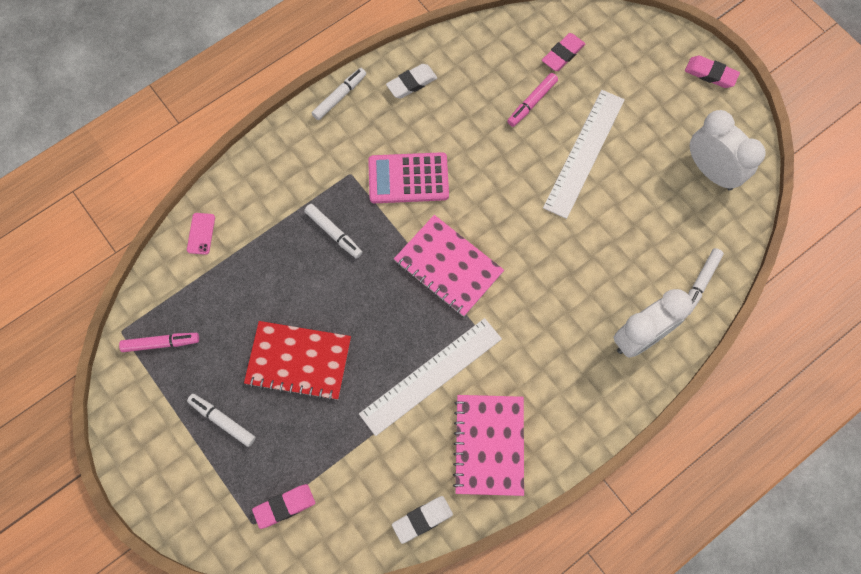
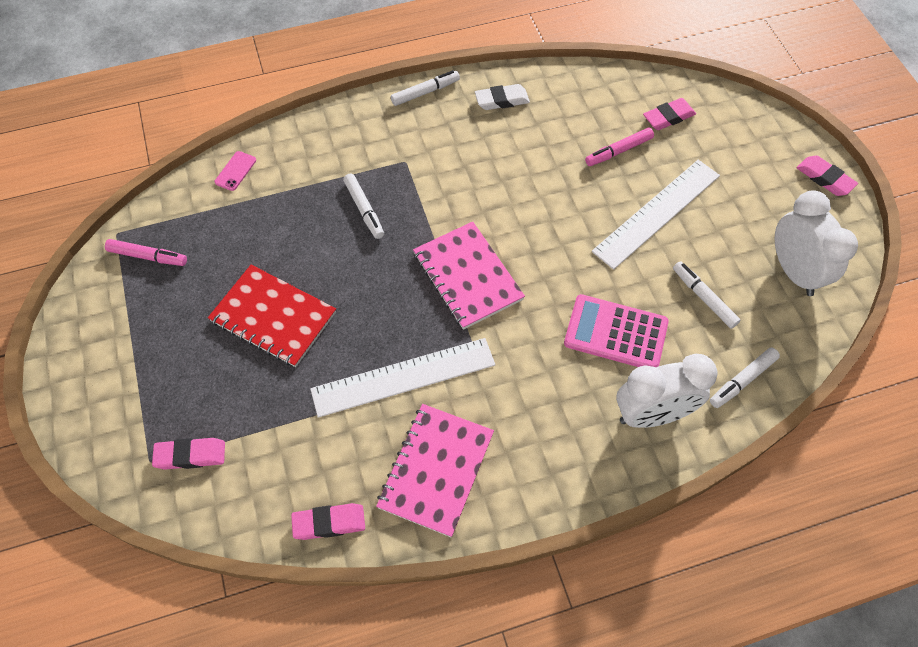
camera: 20 degrees right, 10 degrees down
white marker [187,394,256,447] -> white marker moved to [673,261,740,329]
pink calculator [368,152,449,203] -> pink calculator moved to [564,294,669,367]
white eraser [392,496,453,544] -> pink eraser [291,503,365,540]

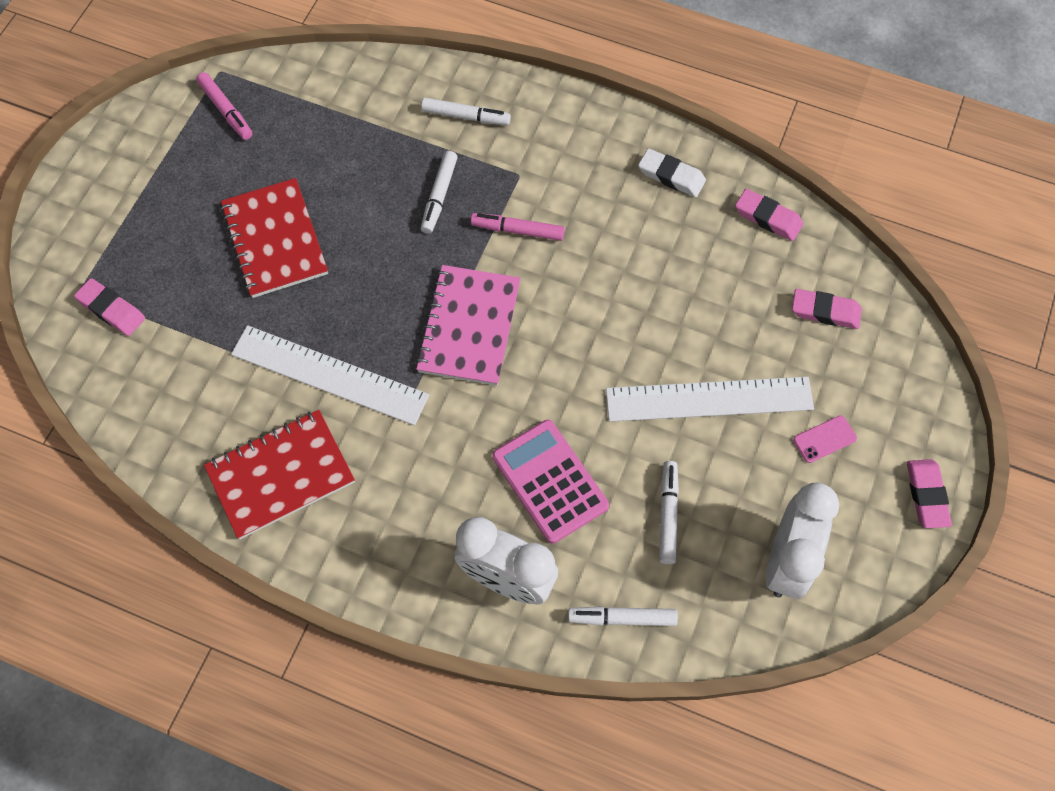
camera: 40 degrees right, 5 degrees up
pink phone [215,151,256,191] -> pink phone moved to [793,415,857,463]
pink eraser [291,503,365,540] -> pink eraser moved to [735,189,803,241]
pink notebook [376,404,494,537] -> red notebook [204,410,355,539]
white marker [391,70,460,106] -> white marker moved to [421,98,511,125]
pink marker [585,127,654,166] -> pink marker moved to [471,213,565,241]

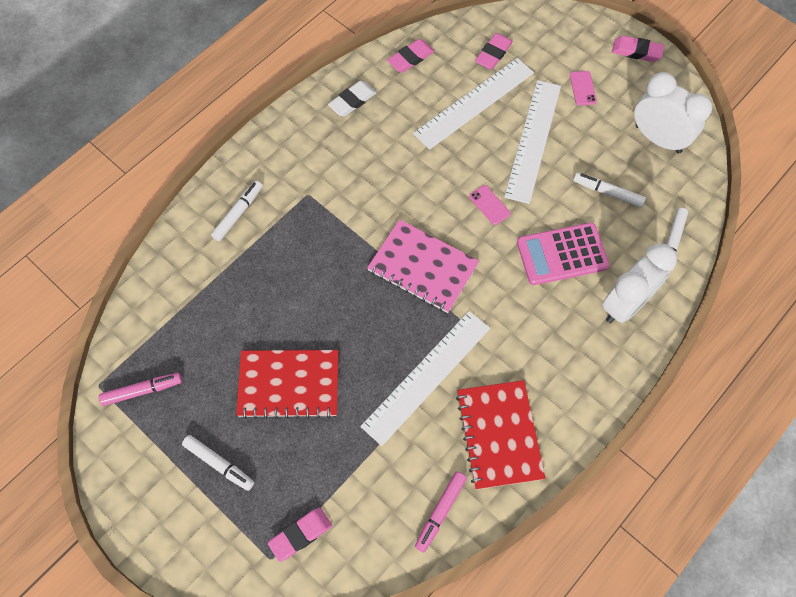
camera: 70 degrees left, 0 degrees up
white marker [421,151,458,234] -> white marker moved to [182,435,254,491]
pink marker [471,213,565,241] -> pink marker moved to [415,471,467,552]
none -> white ruler [413,58,534,150]
none -> pink phone [469,185,510,225]

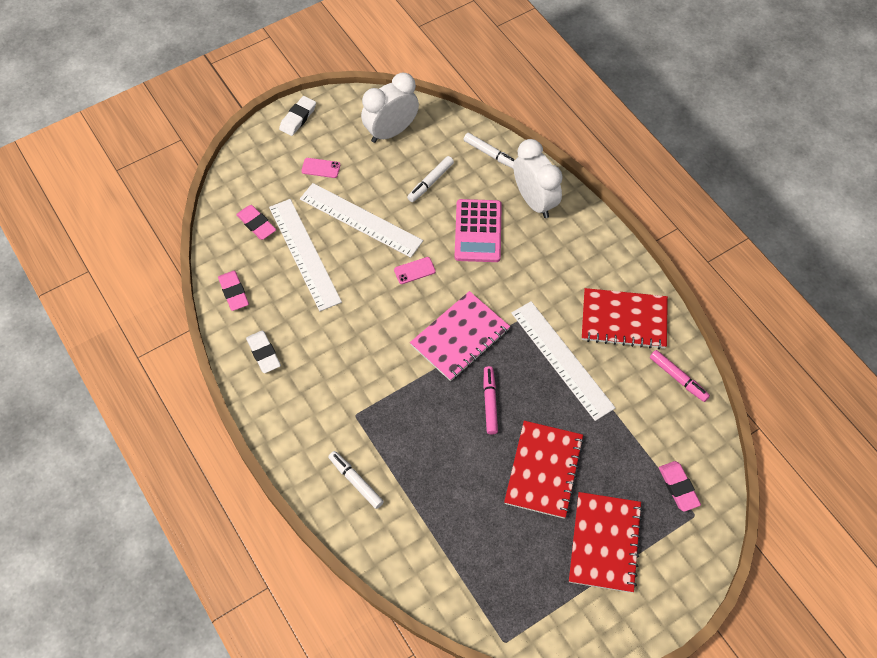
camera: 75 degrees left, 5 degrees down
pink marker [99,373,182,406] -> pink marker moved to [483,366,498,435]
white marker [182,435,254,491] -> red notebook [569,492,643,593]
pink eraser [612,36,664,62] -> white eraser [279,96,316,136]

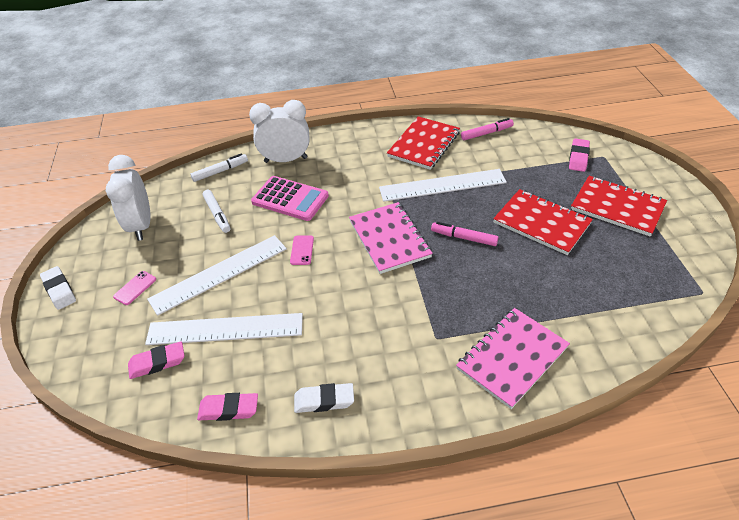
camera: 65 degrees left, 15 degrees down
white marker [328,451,384,509] -> pink notebook [456,308,570,409]
pink eraser [659,461,701,512] -> pink eraser turned 75 degrees counterclockwise [569,138,590,172]

